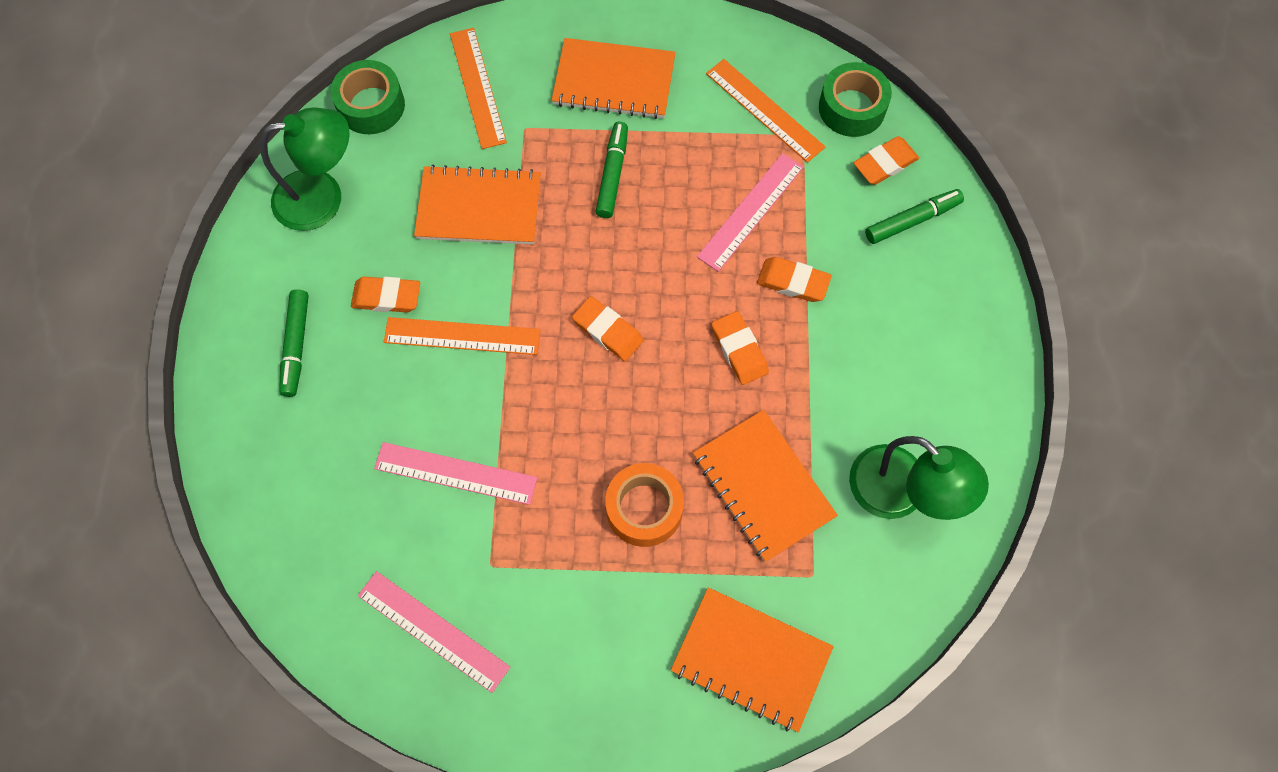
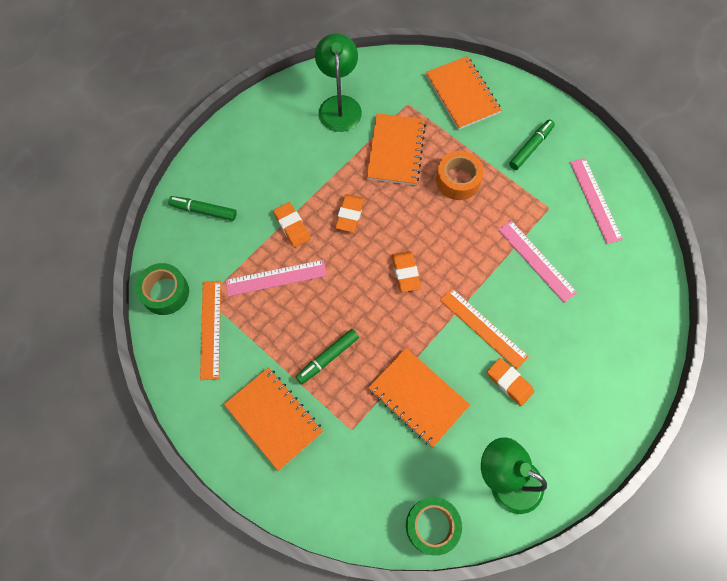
camera: 140 degrees left, 0 degrees up
green marker [279,289,309,397] -> green marker moved to [509,119,555,170]
orange ruler [450,28,507,149] -> none
orange eraser [853,136,919,185] -> none

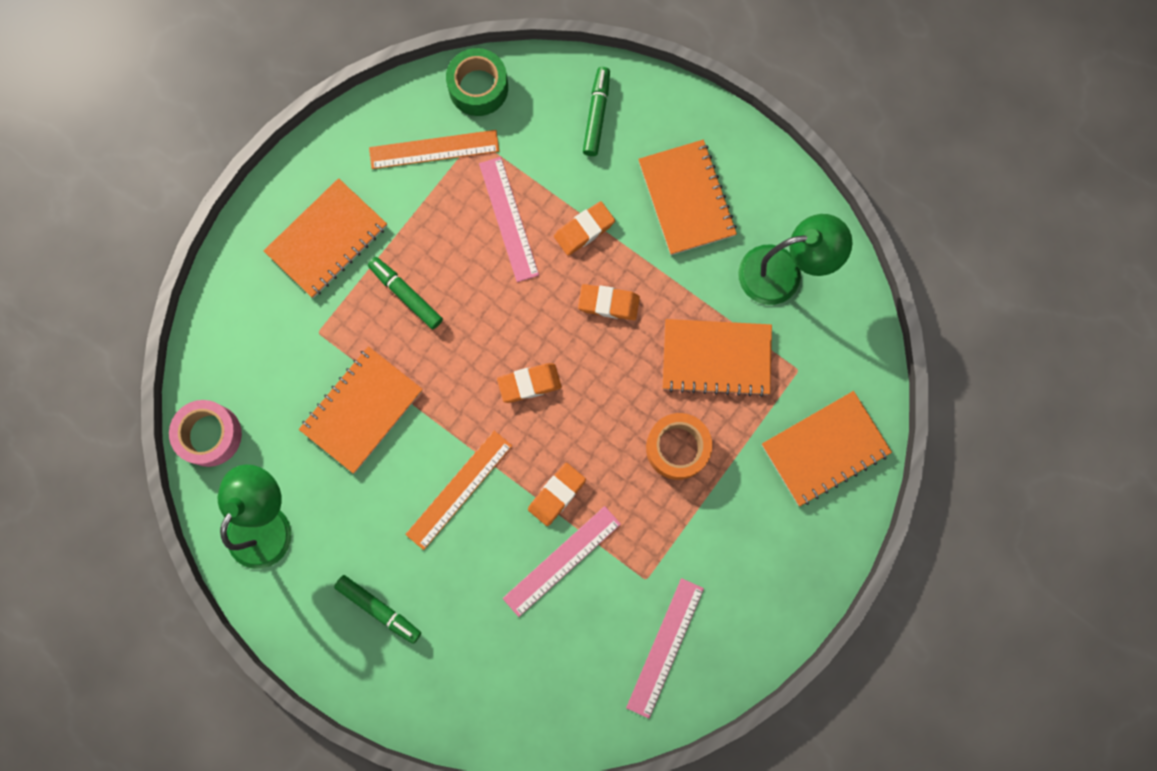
camera: 85 degrees right, 10 degrees up
green tape [406,497,462,556] -> pink tape [169,400,242,467]
orange eraser [487,358,534,406] -> orange eraser moved to [528,463,586,526]
green marker [509,119,555,170] -> green marker moved to [334,575,421,644]
pink ruler [570,158,623,244] -> pink ruler turned 45 degrees counterclockwise [626,578,704,719]
none -> orange notebook [638,140,737,255]

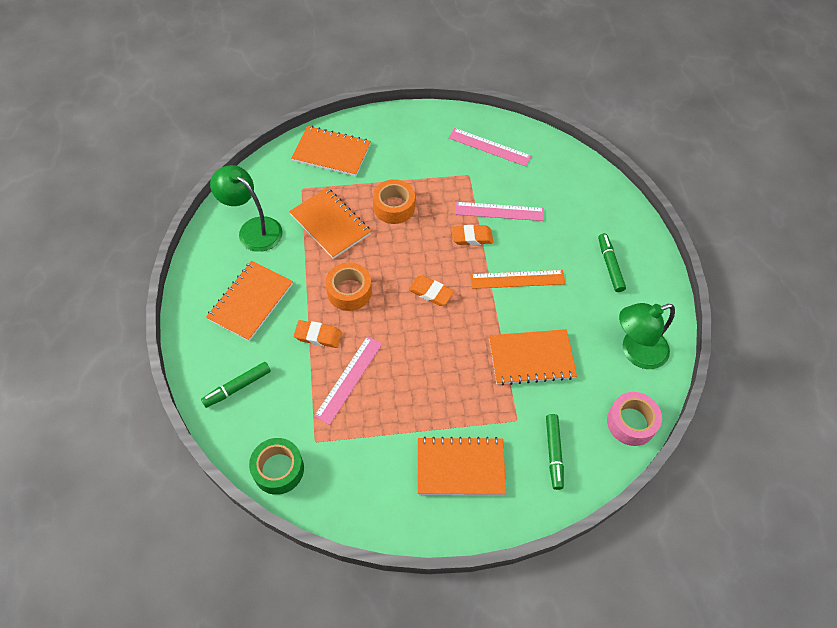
camera: 135 degrees left, 20 degrees down
green marker [368,257,443,329] -> green marker moved to [546,414,564,490]
orange ruler [369,130,499,169] -> none
orange eraser [578,284,640,320] -> orange tape [326,262,372,311]
pink ruler [626,578,704,719] -> pink ruler turned 45 degrees clockwise [449,128,531,166]

